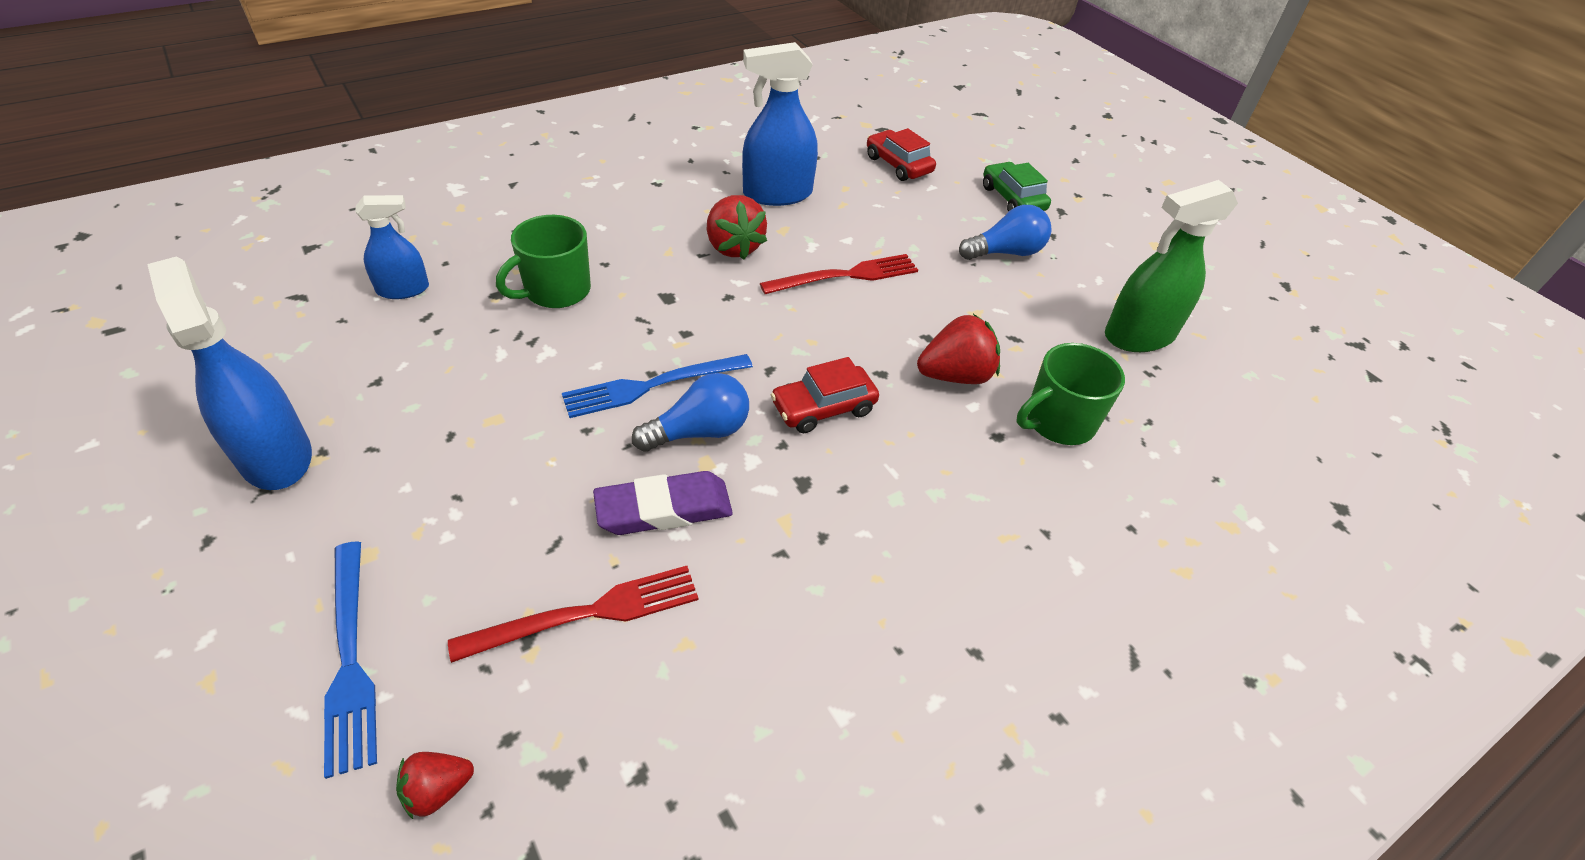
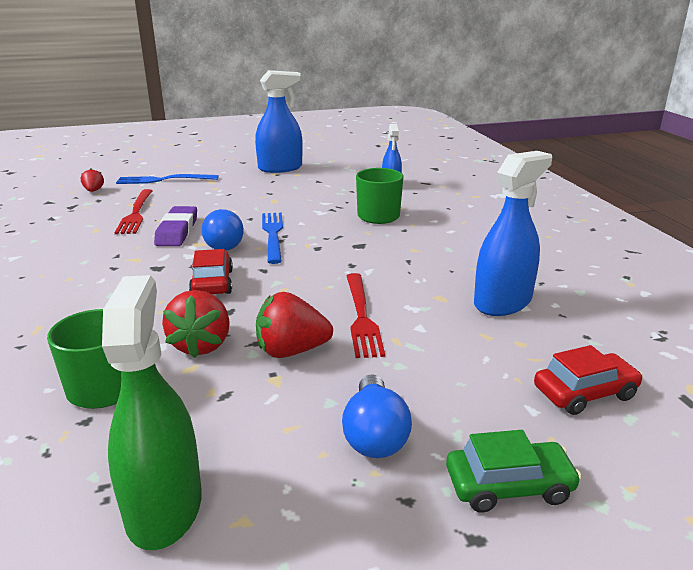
camera: 110 degrees right, 20 degrees down
red strawberry [707,195,767,260] -> red strawberry moved to [256,292,333,358]
blue spray bottle [742,42,818,206] -> blue spray bottle turned 45 degrees clockwise [474,151,552,316]

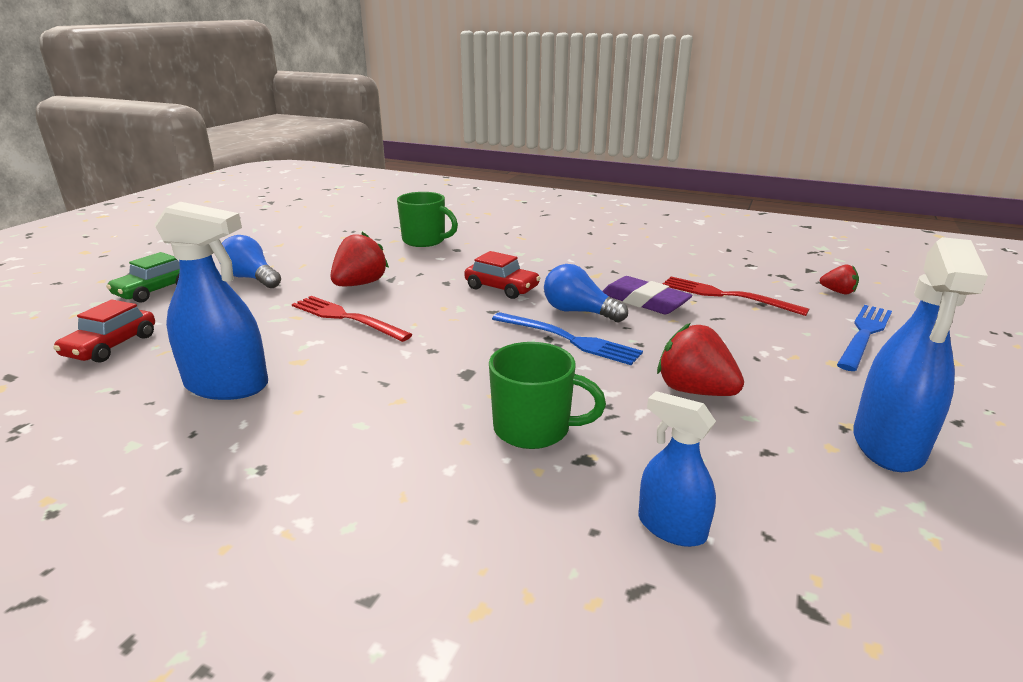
camera: 130 degrees right, 0 degrees up
green spray bottle [102,275,202,550] -> none
red strawberry [162,290,230,358] -> red strawberry moved to [657,323,744,396]
blue spray bottle [474,151,552,316] -> blue spray bottle turned 75 degrees counterclockwise [154,202,268,400]

